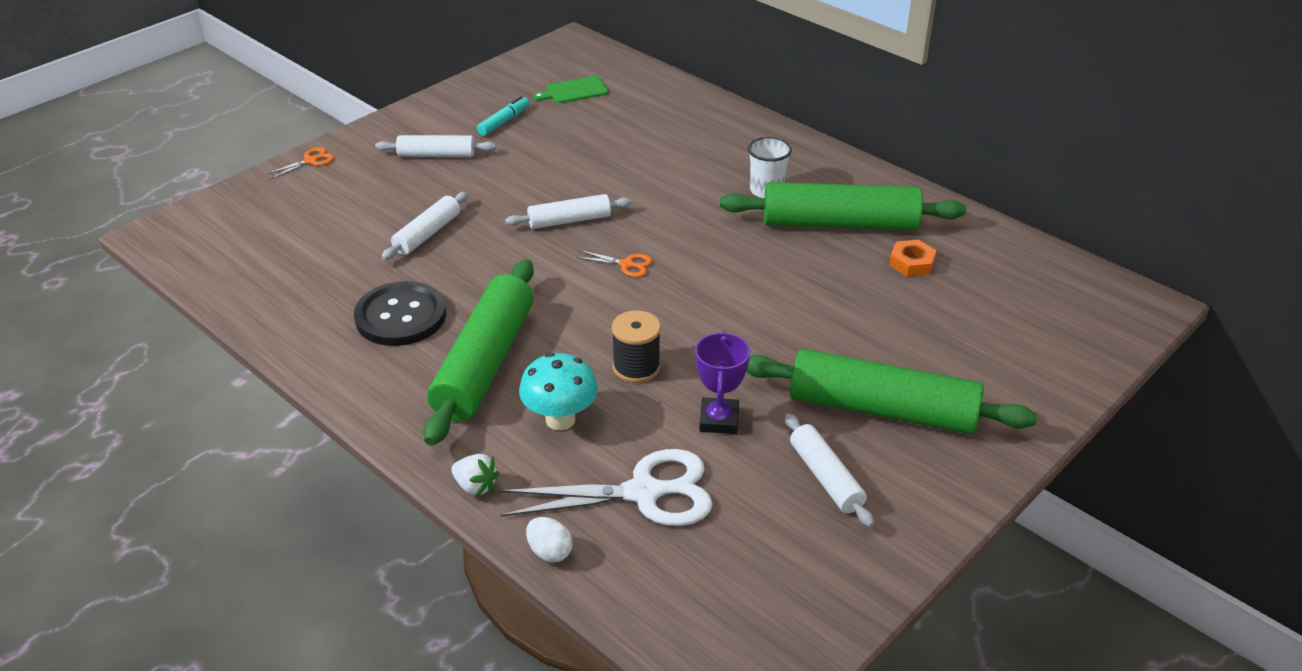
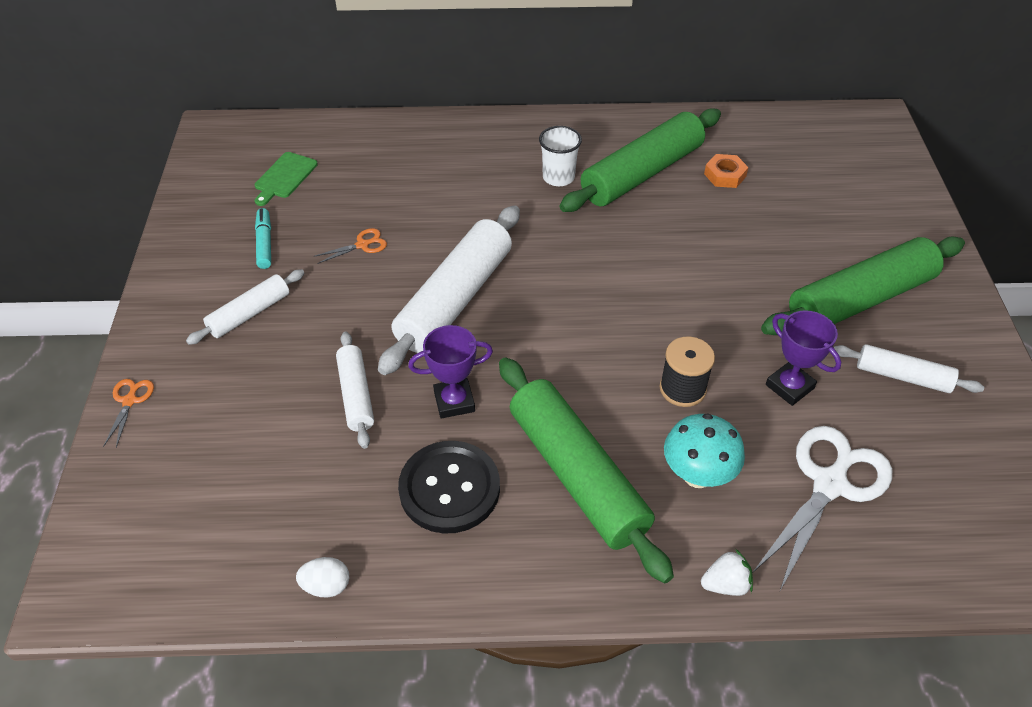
camera: 45 degrees left, 10 degrees up
white rolling pin [505,194,632,229] -> white rolling pin [378,205,520,375], size x1.88
white egg [526,517,573,563] -> white egg moved to [296,557,349,597]
orange scissors [576,250,652,277] -> orange scissors moved to [314,228,387,264]
none -> purple trophy [408,325,493,418]

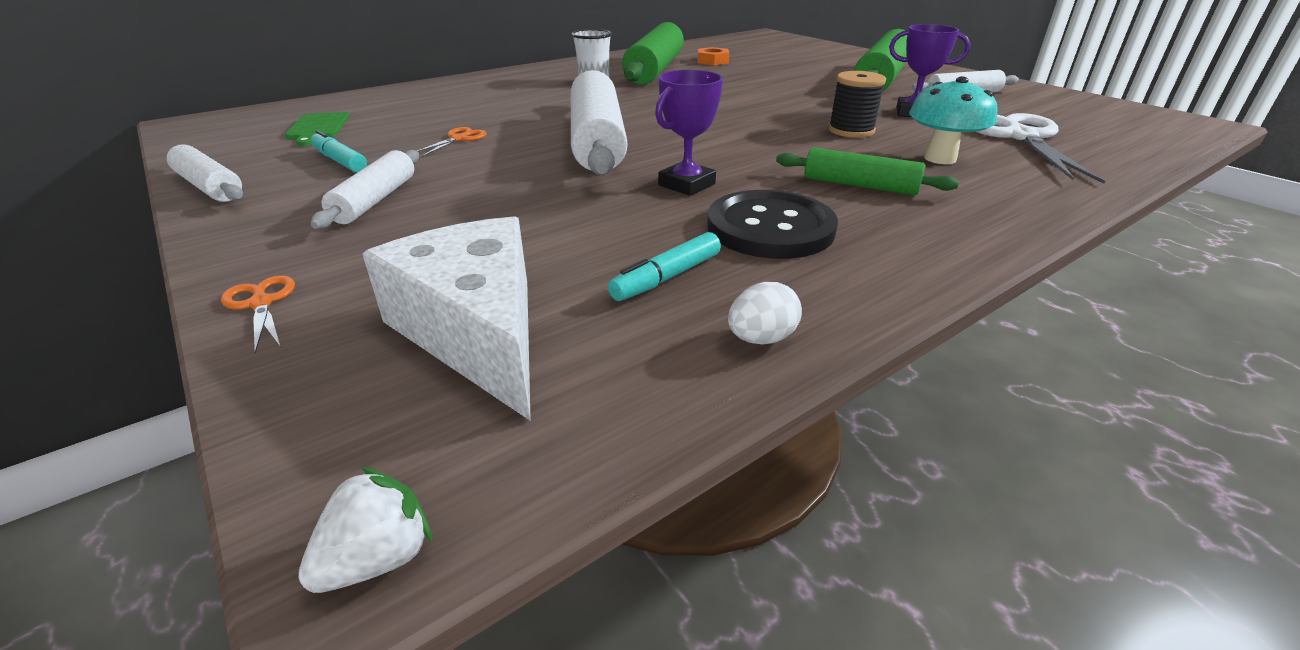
camera: 35 degrees left, 15 degrees down
white rolling pin [336,331,374,449] -> white rolling pin moved to [167,144,243,202]
green rolling pin [499,357,674,583] -> green rolling pin [776,147,959,195], size x0.53
white strawberry [701,549,753,596] -> white strawberry moved to [298,467,432,593]
none -> white cheese [362,216,531,421]
none -> turquoise marker [608,232,721,301]

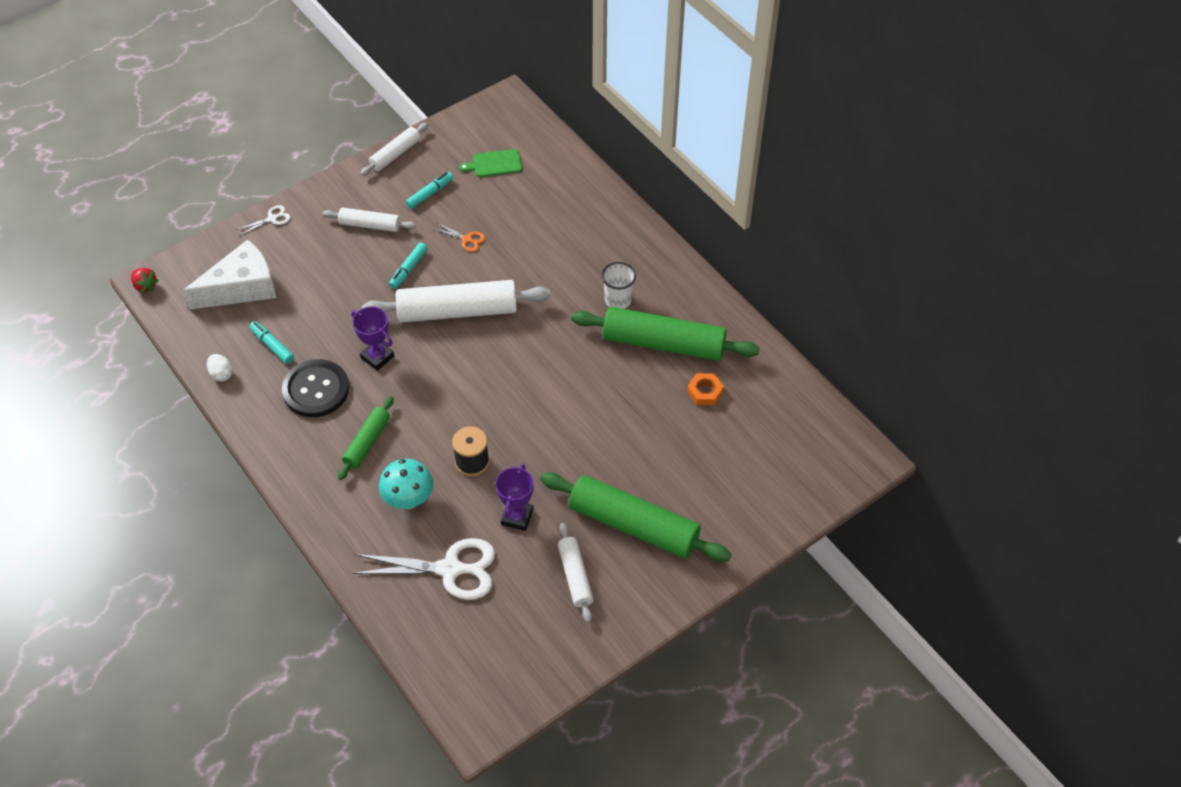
camera: 90 degrees right, 20 degrees up
orange scissors [221,275,295,354] -> white scissors [237,205,291,235]
white strawberry [298,467,432,593] -> red strawberry [131,268,159,293]
none -> turquoise marker [389,243,428,289]

